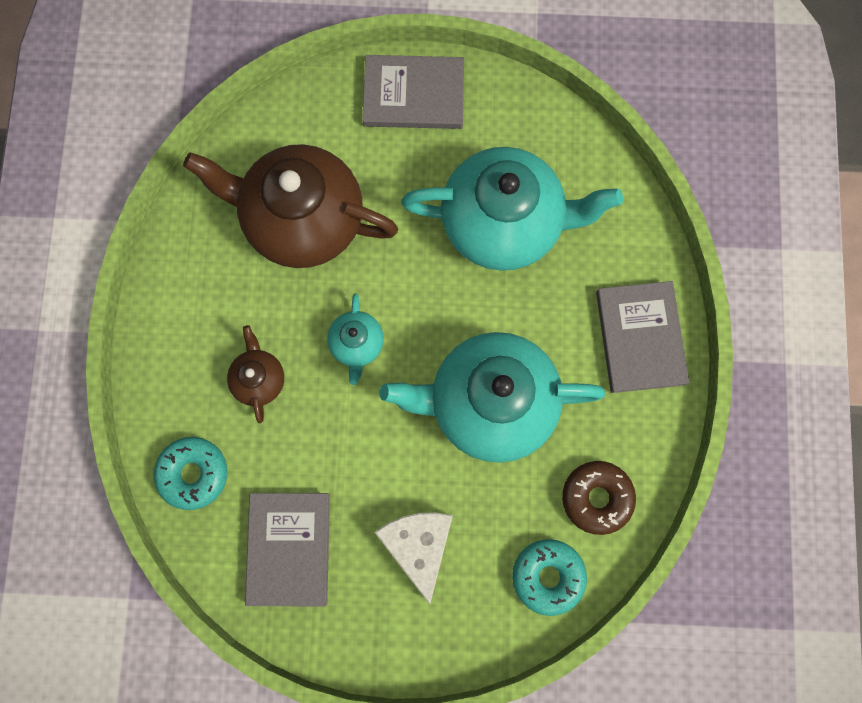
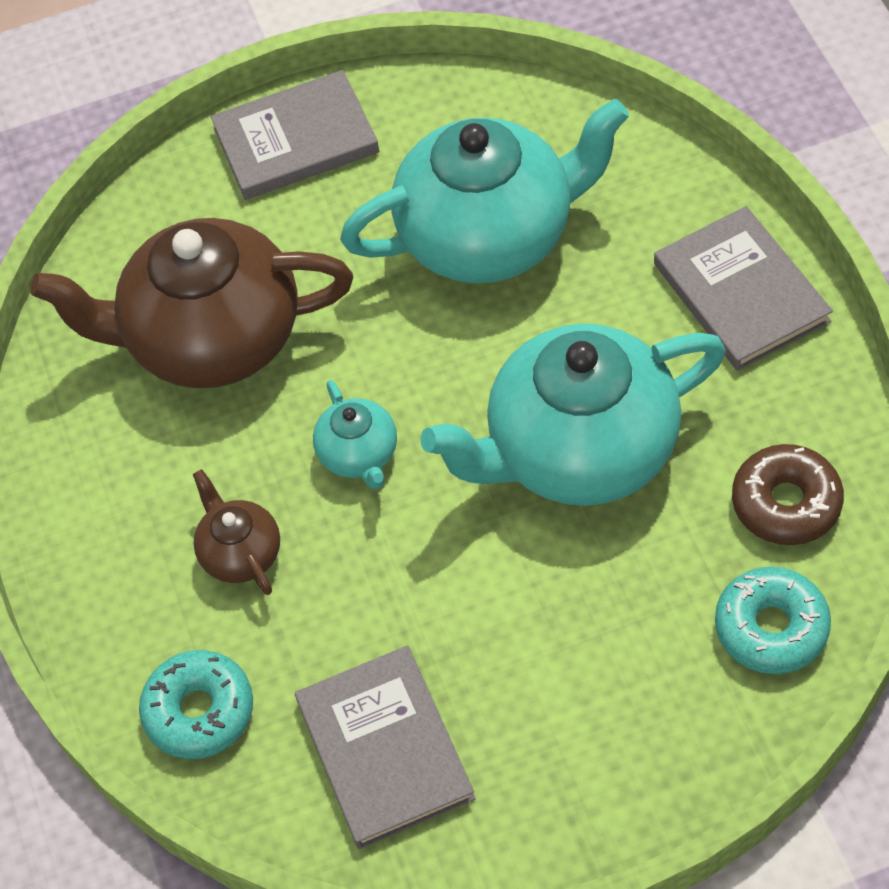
camera: 15 degrees left, 20 degrees down
white cheese [375,513,453,604] -> none

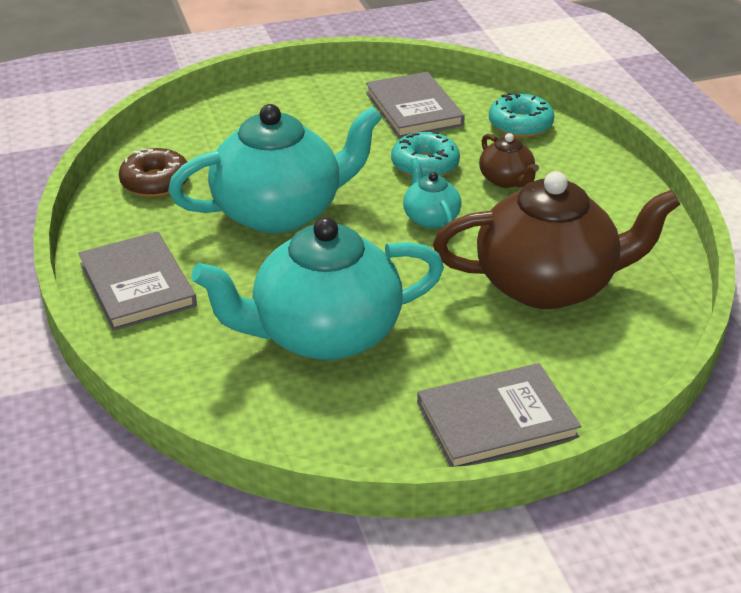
camera: 175 degrees right, 20 degrees down
turquoise donut [715,567,831,674] -> turquoise donut moved to [391,132,460,177]

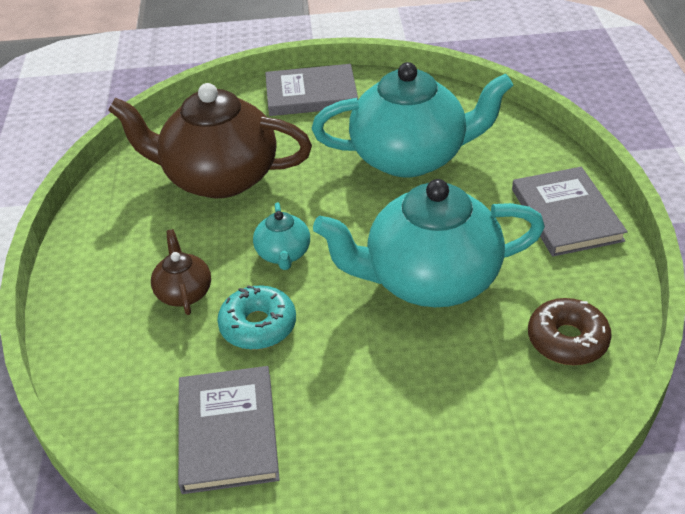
camera: 165 degrees left, 5 degrees up
turquoise donut [489,93,555,138] -> none

